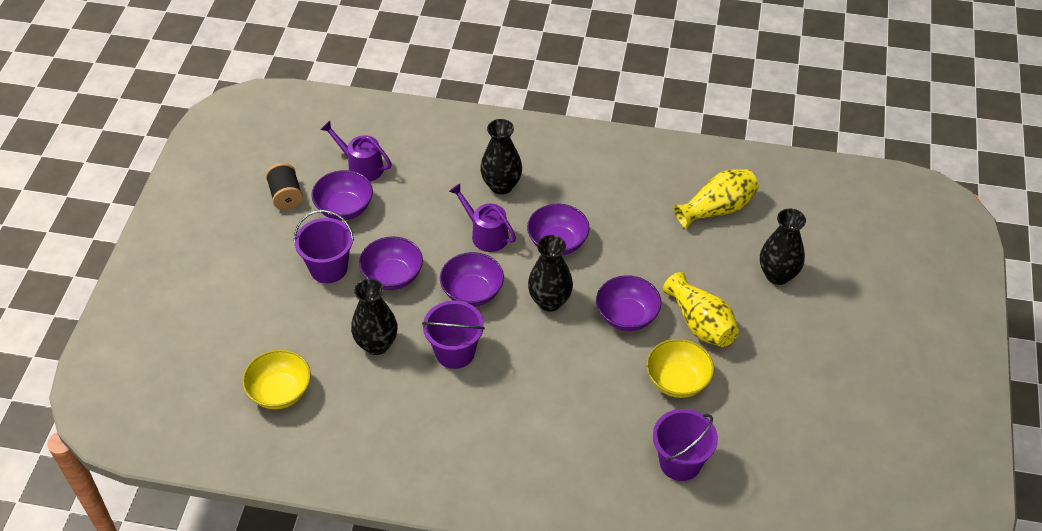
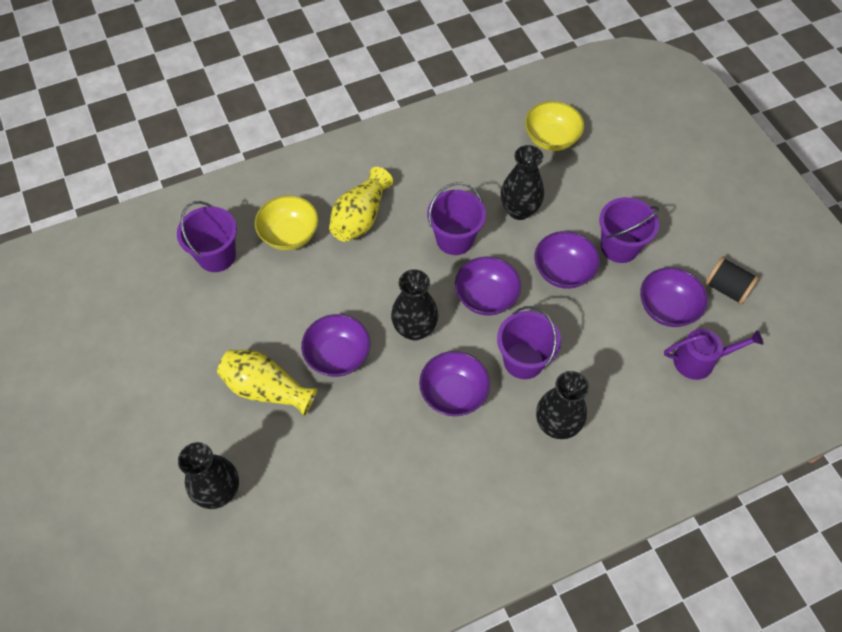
camera: 145 degrees right, 10 degrees up
purple watering can [449,184,516,252] -> purple bucket [497,306,561,379]
yellow bowl [646,339,714,398] -> yellow bowl moved to [255,195,319,250]
yellow vase [674,169,759,229] -> yellow vase moved to [329,167,393,242]

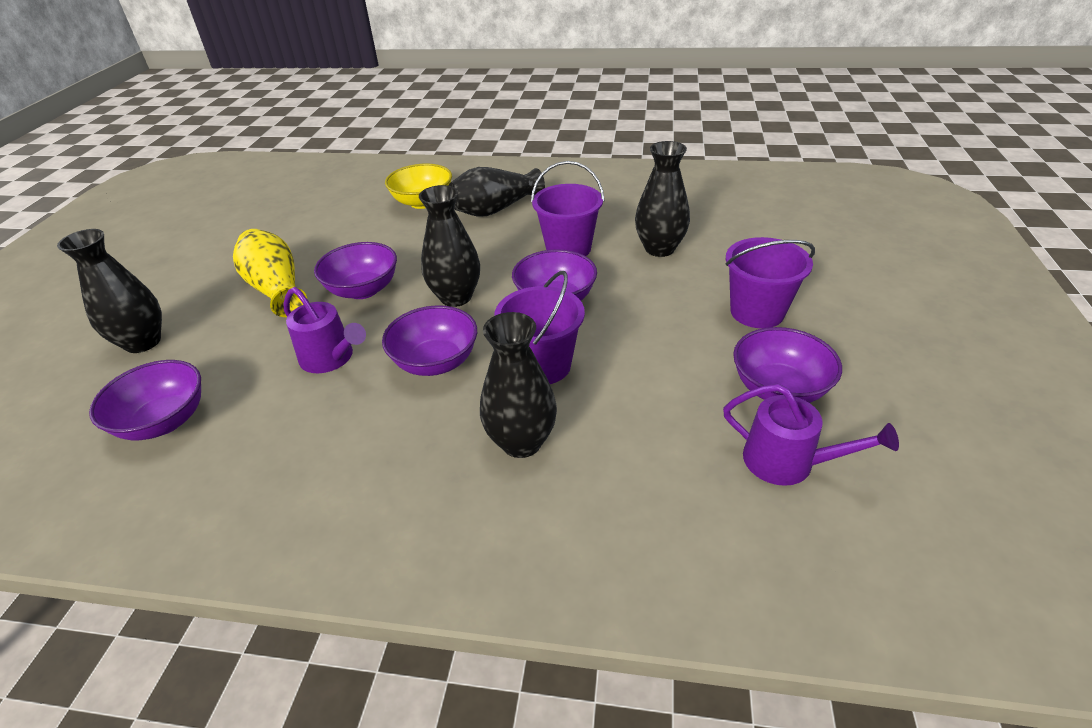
camera: 35 degrees right, 20 degrees down
purple bucket [177,201,237,272] -> none
yellow vase [329,167,393,242] -> black vase [448,167,545,216]
yellow bowl [525,101,584,151] -> none
purple bowl [534,231,600,289] -> purple bowl moved to [89,360,201,440]
black spool [705,257,759,305] -> none
none -> purple watering can [283,287,366,373]

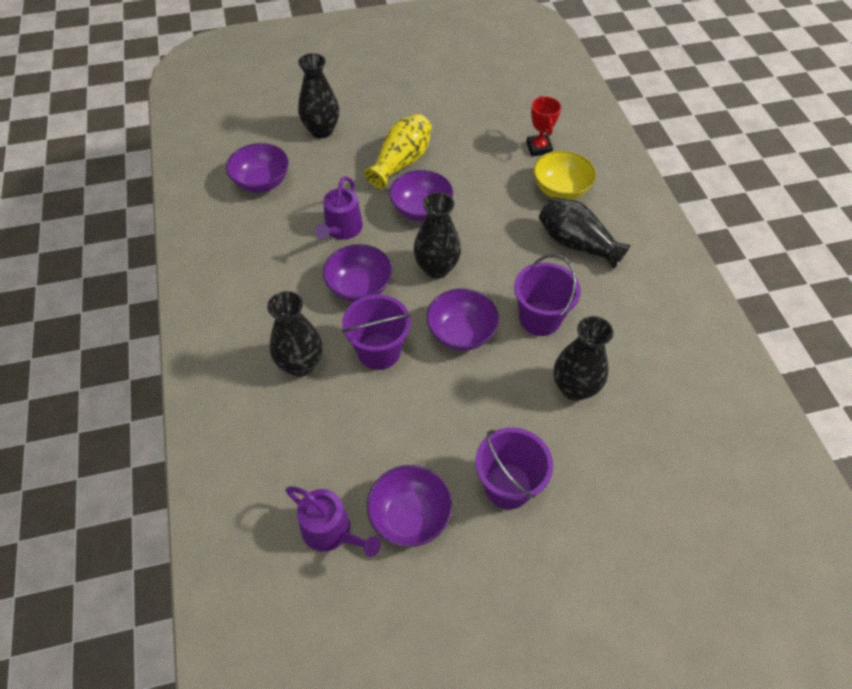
camera: 65 degrees right, 15 degrees up
purple watering can [723,384,899,486] -> purple watering can turned 60 degrees counterclockwise [285,486,381,557]
none -> red trophy [526,96,561,156]

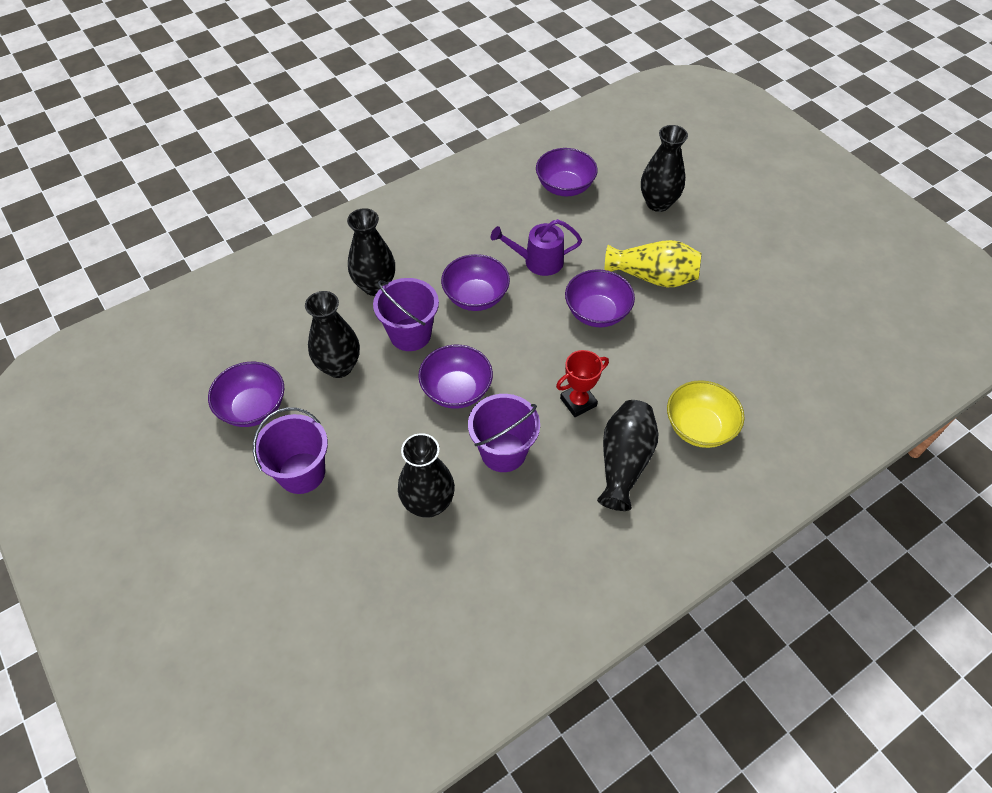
camera: 70 degrees right, 0 degrees up
purple watering can [285,486,381,557] -> none
black vase [413,192,461,279] -> black vase moved to [305,291,360,378]
red trophy [526,96,561,156] -> red trophy moved to [556,350,609,417]

